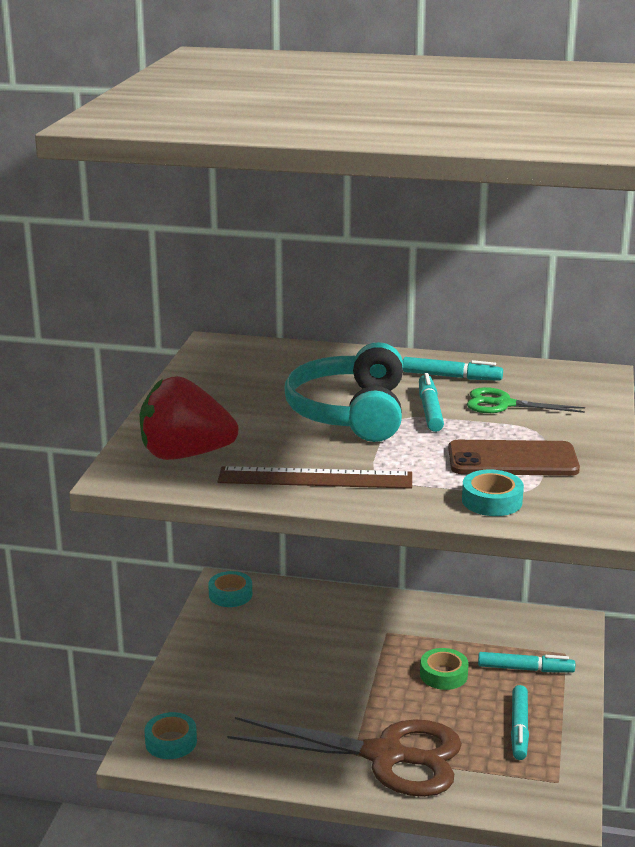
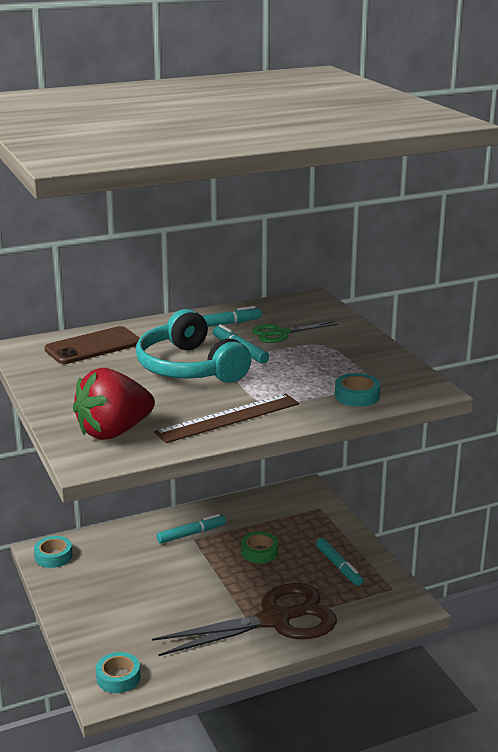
camera: 35 degrees left, 0 degrees up
brown phone [448,440,580,476] -> brown phone moved to [45,326,140,364]
turquoise marker [478,652,575,672] -> turquoise marker moved to [157,514,226,544]

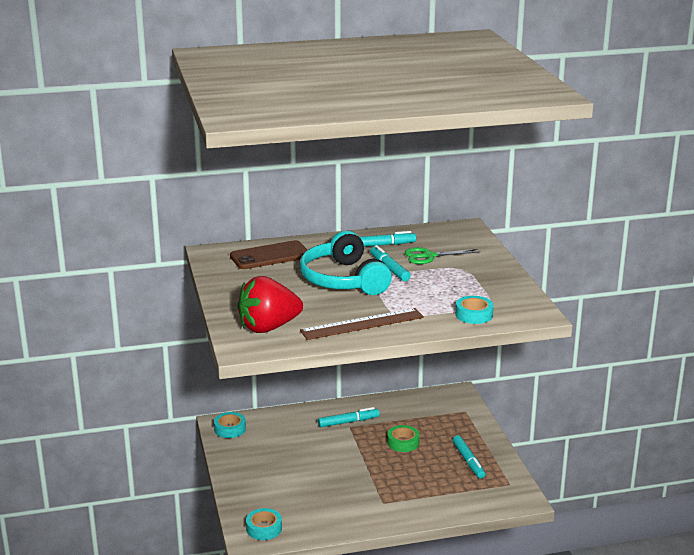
camera: 10 degrees right, 0 degrees up
brown scissors [152,583,337,656] -> none

